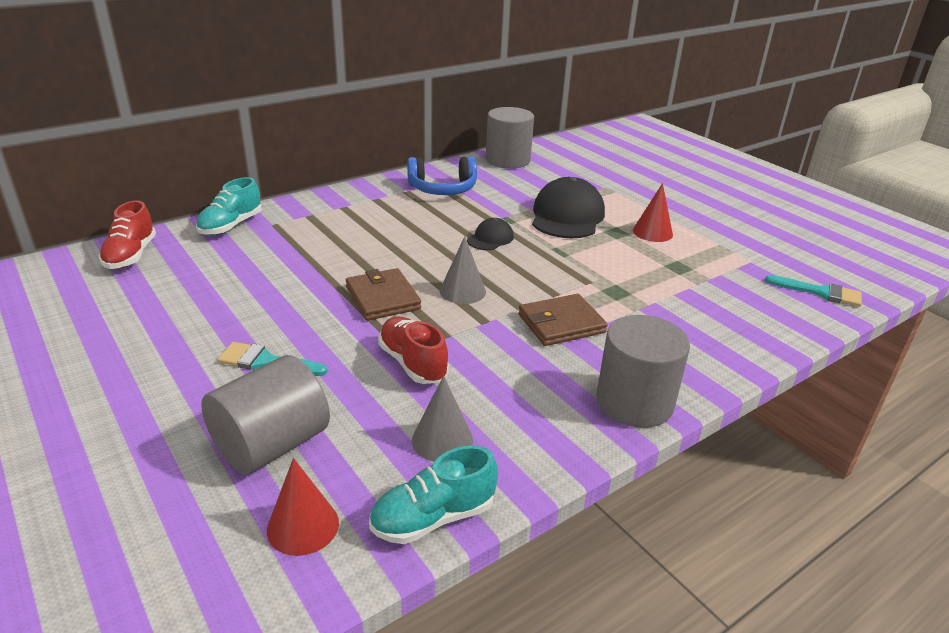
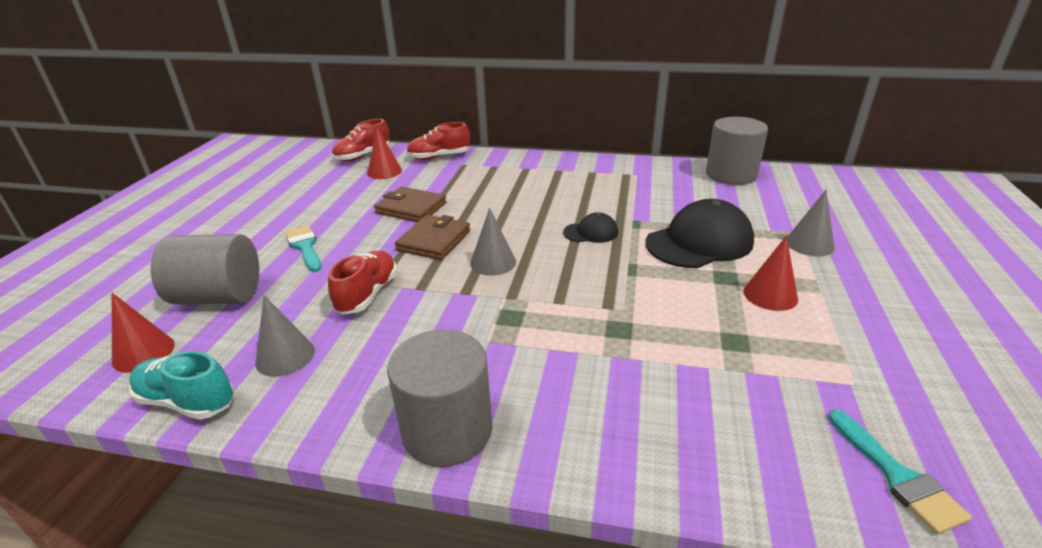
camera: 50 degrees right, 0 degrees up
turquoise shoe [196,177,261,235] -> red shoe [406,122,470,160]
blue headphones [407,157,477,195] -> none
brown wallet [518,294,608,346] -> brown wallet moved to [374,187,447,222]
none -> red cone [367,128,402,179]
none -> grey cone [787,190,835,256]

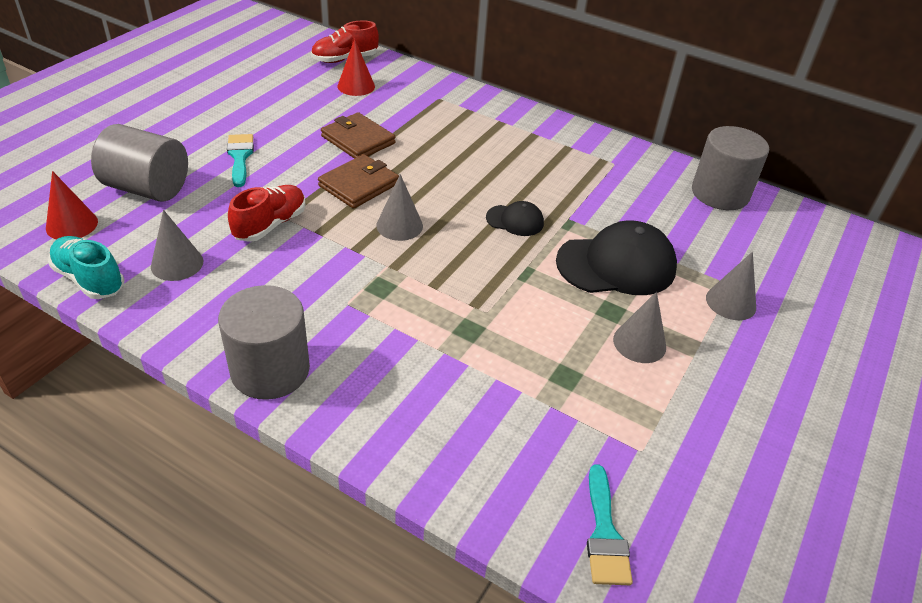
camera: 15 degrees right, 10 degrees up
red shoe [406,122,470,160] -> none
red cone [744,236,798,311] -> grey cone [613,291,666,363]

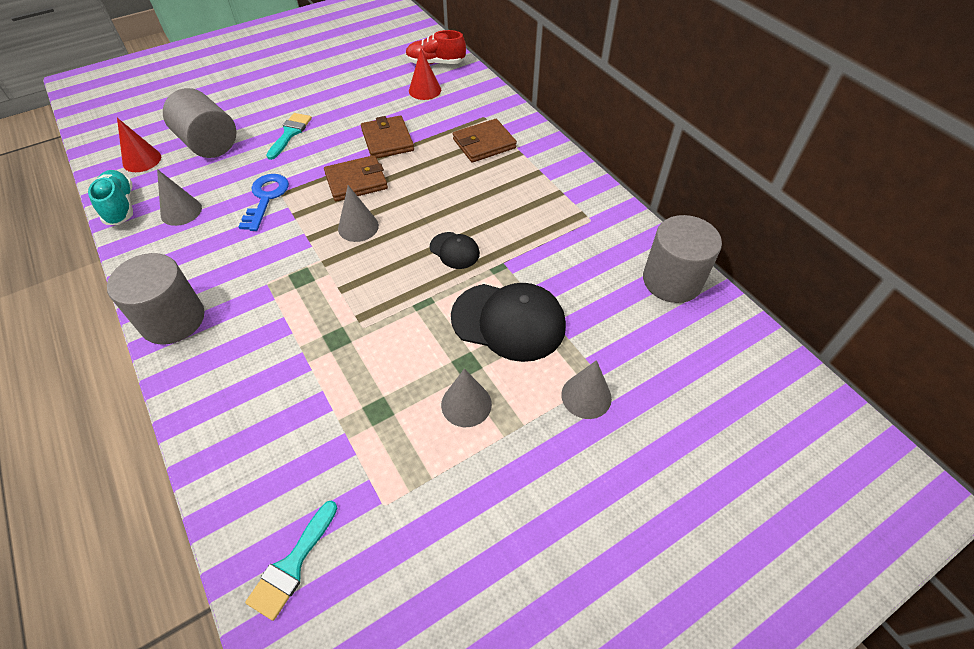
camera: 30 degrees right, 10 degrees up
red shoe [228,185,306,242] -> blue key [238,174,289,231]
none -> brown wallet [453,119,517,162]

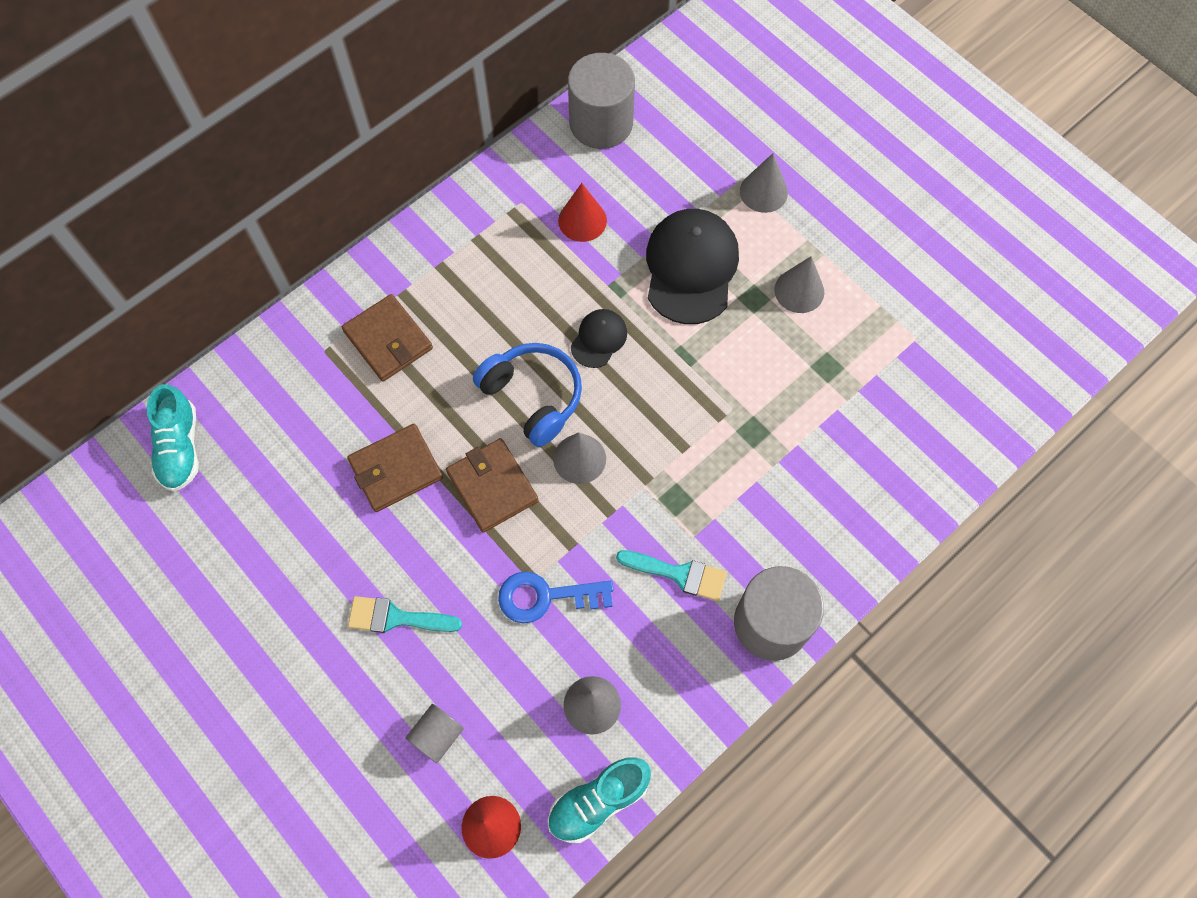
camera: 100 degrees left, 15 degrees up
grey cylinder [163,88,236,158] -> grey cylinder [406,704,464,763], size x0.51
turquoise brush [245,500,338,621] -> turquoise brush moved to [616,550,727,601]
red shoe [405,30,466,65] -> turquoise shoe [147,384,199,492]
red cone [409,49,441,100] -> red cone moved to [558,183,607,242]
none -> blue headphones [473,343,582,447]

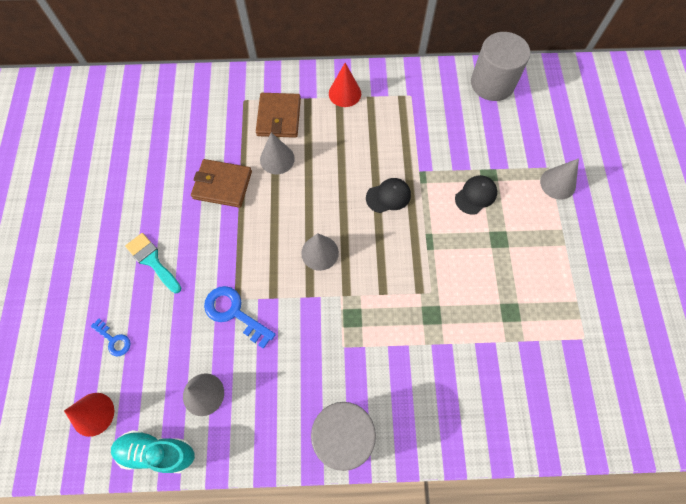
camera: 40 degrees right, 0 degrees up
turquoise shoe [147,384,199,492] -> none
grey cylinder [406,704,464,763] -> blue key [91,319,130,357]
brown wallet [446,438,539,533] -> none
blue headphones [473,343,582,447] -> none
red cone [558,183,607,242] -> red cone moved to [329,63,361,107]
turquoise brush [616,550,727,601] -> none
black cap [646,209,739,324] -> black cap [455,175,497,215], size x0.51
grey cone [774,256,824,313] -> grey cone moved to [260,132,295,174]

